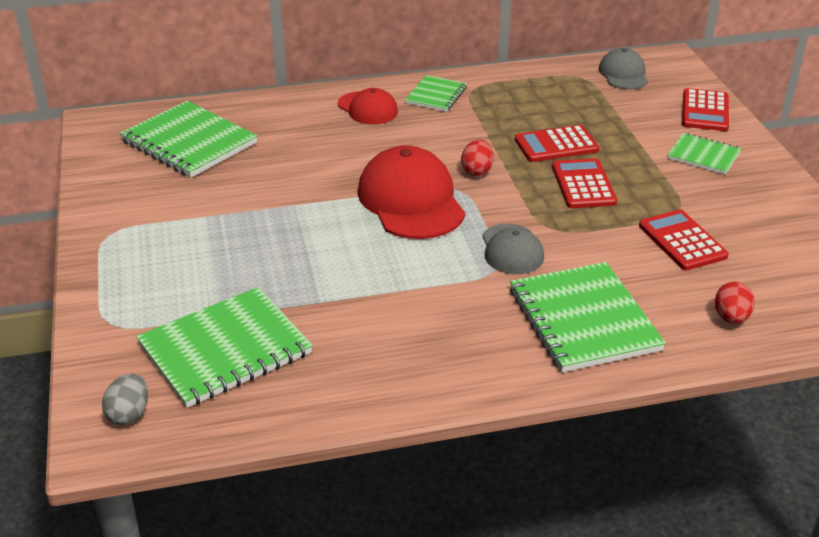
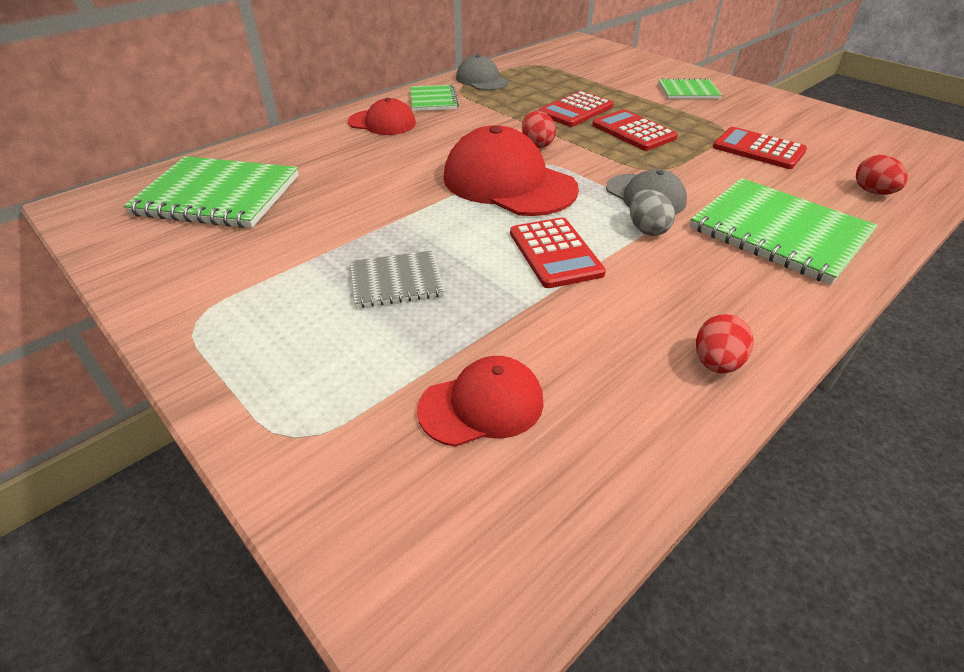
camera: 30 degrees left, 5 degrees up
grey egg [102,374,148,425] -> grey egg moved to [630,189,675,236]
green notebook [136,287,313,408] -> red cap [417,356,544,447]
grey cap [599,48,648,89] -> grey cap moved to [456,54,509,91]
red calculator [682,88,729,131] -> red calculator moved to [510,217,606,288]
none -> grey notebook [350,251,445,308]
none -> red egg [696,314,753,374]

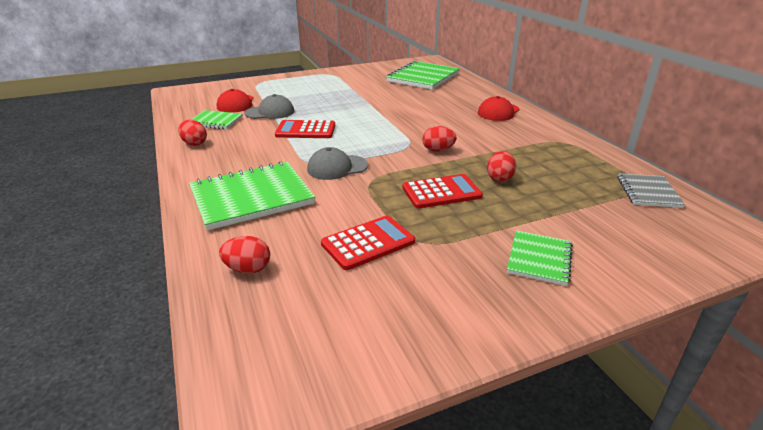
camera: 110 degrees right, 10 degrees down
grey notebook [350,251,445,308] -> grey notebook moved to [617,174,685,208]
green notebook [410,85,459,111] -> green notebook moved to [191,110,243,129]
red cap [443,125,579,216] -> none
grey cap [456,54,509,91] -> grey cap moved to [244,94,294,119]
red calculator [538,91,613,127] -> red egg [487,151,516,182]
grey egg [630,189,675,236] -> none

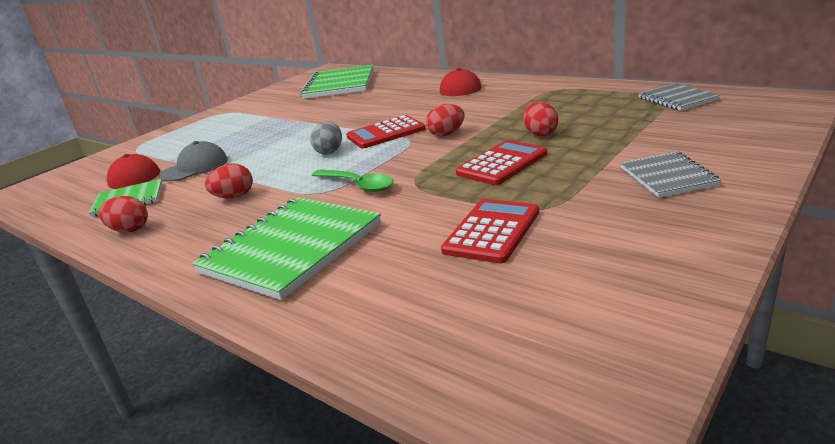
camera: 25 degrees left, 5 degrees down
red egg [219,236,270,273] -> red egg moved to [205,163,253,199]
red calculator [275,120,335,138] -> red calculator moved to [346,115,426,149]
grey cap [307,147,368,180] -> green spoon [312,169,394,192]
green notebook [507,230,573,286] -> grey notebook [621,151,721,197]
none -> grey egg [310,121,342,154]

